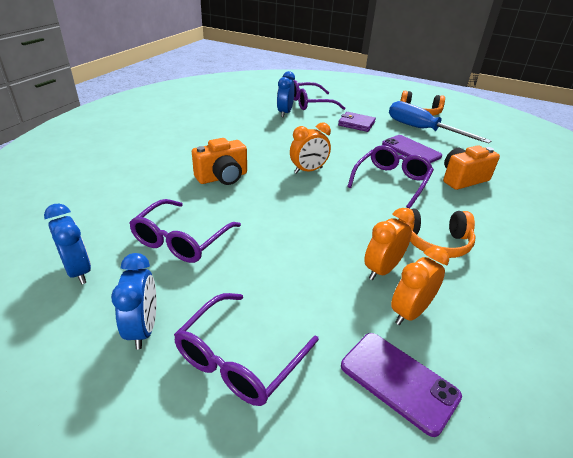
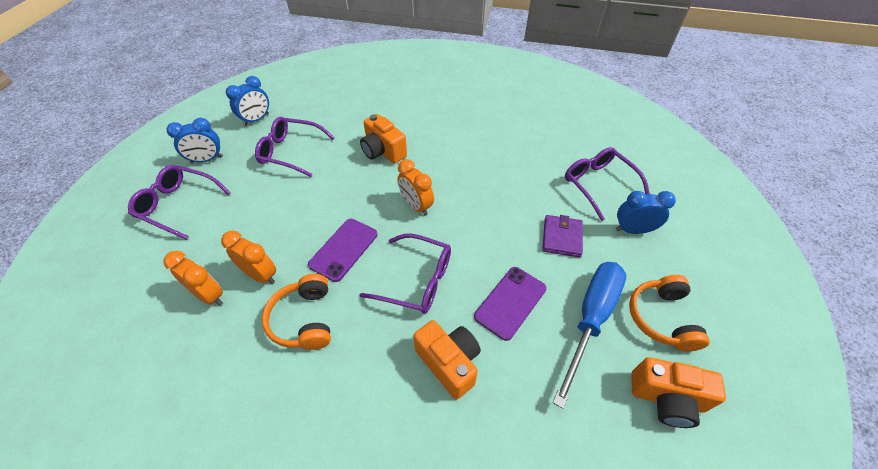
camera: 80 degrees right, 15 degrees up
blue clock [277,71,295,117] -> blue clock moved to [616,191,676,234]
purple phone [341,333,462,437] -> purple phone moved to [308,219,378,282]
none -> orange camera [631,357,726,428]

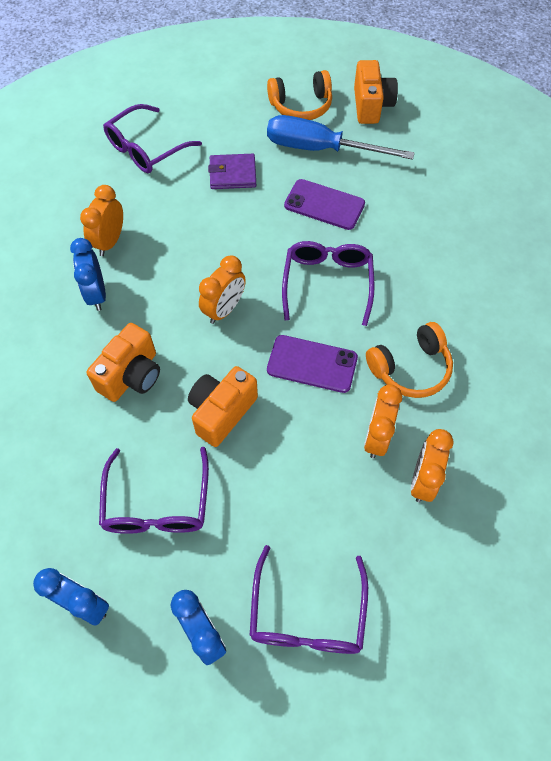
camera: 105 degrees left, 10 degrees up
orange camera [413,320,481,400] -> orange camera moved to [188,366,258,447]
blue clock [616,191,676,234] -> blue clock moved to [70,238,106,311]
none -> orange clock [80,185,123,256]

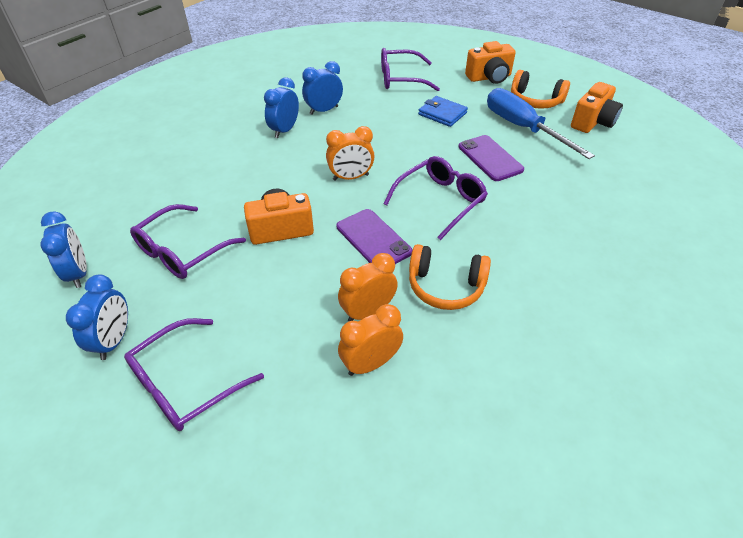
camera: 40 degrees right, 15 degrees down
orange clock [80,185,123,256] -> blue clock [302,61,343,115]
orange camera [86,323,160,402] -> orange camera moved to [465,41,516,84]
purple wallet [208,154,256,189] -> blue wallet [418,96,468,127]

